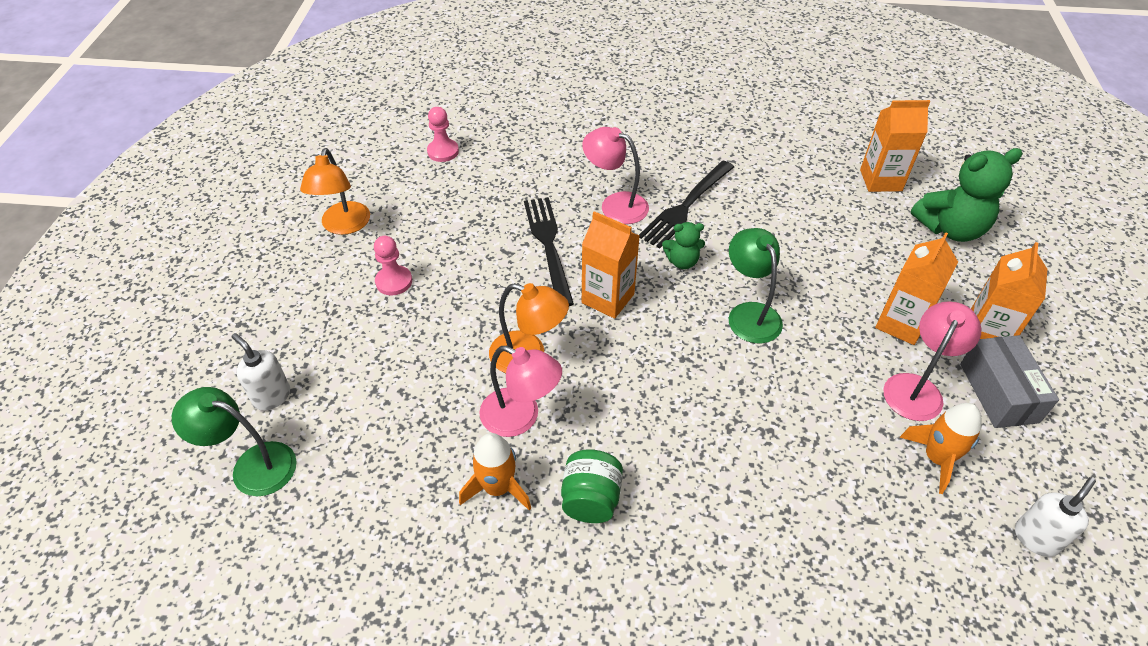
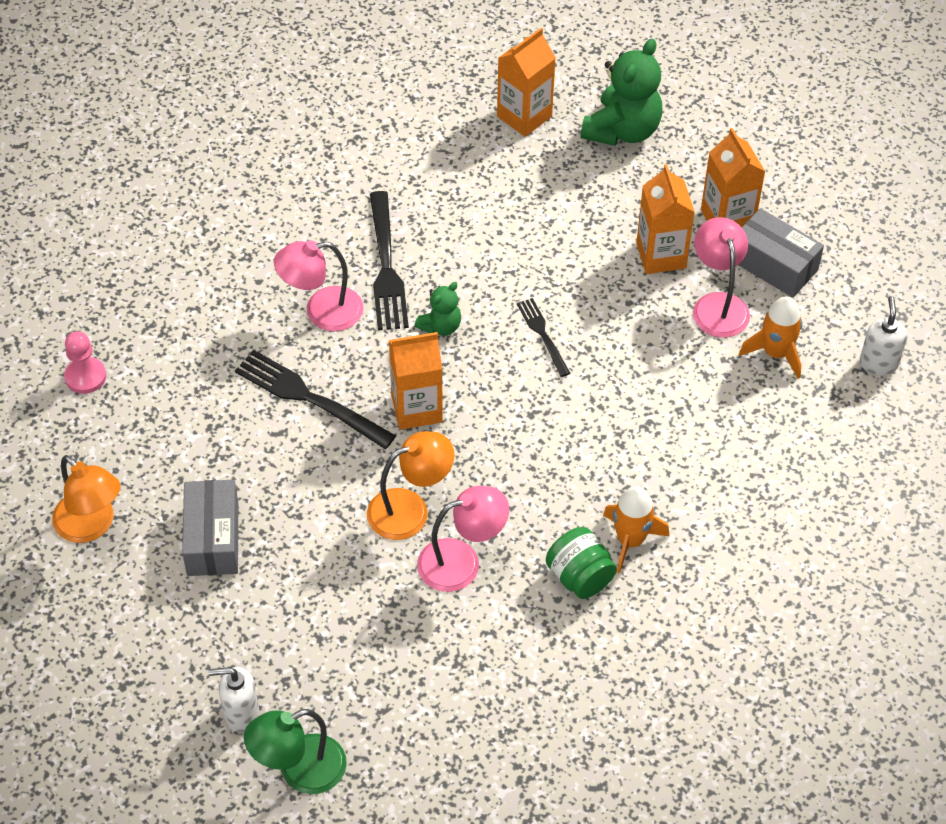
camera: 45 degrees left, 5 degrees up
pink pawn [374,236,412,296] -> grey box [182,480,238,576]
orange rocket [459,433,531,510] -> orange rocket moved to [603,486,669,573]
green lamp [729,228,783,344] -> black fork [517,298,570,377]

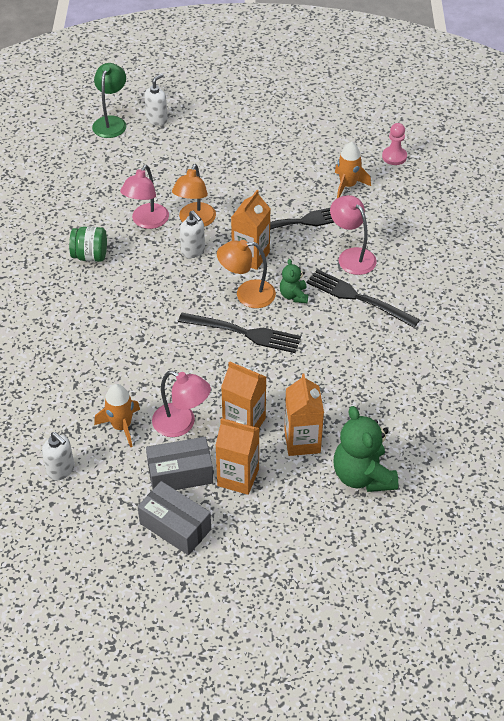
camera: 130 degrees right, 5 degrees down
orange lamp [52,455,121,543] -> orange lamp moved to [217,240,276,308]
grey box [182,480,238,576] -> grey box moved to [138,481,211,555]
pink lamp [274,240,364,331] -> pink lamp turned 60 degrees counterclockwise [330,195,377,275]
orange carton [497,28,556,137] -> orange carton moved to [284,373,324,456]
black fork [517,298,570,377] -> black fork [178,313,301,353], size x1.76
orange rocket [603,486,669,573] -> orange rocket moved to [335,142,371,198]
none -> white soap dispenser [180,211,205,258]

